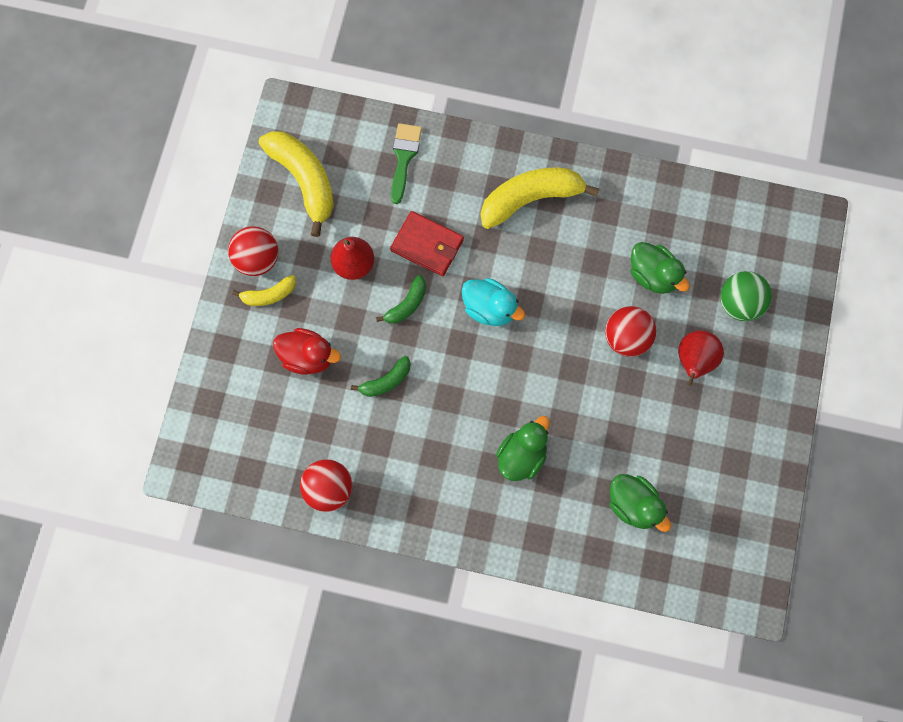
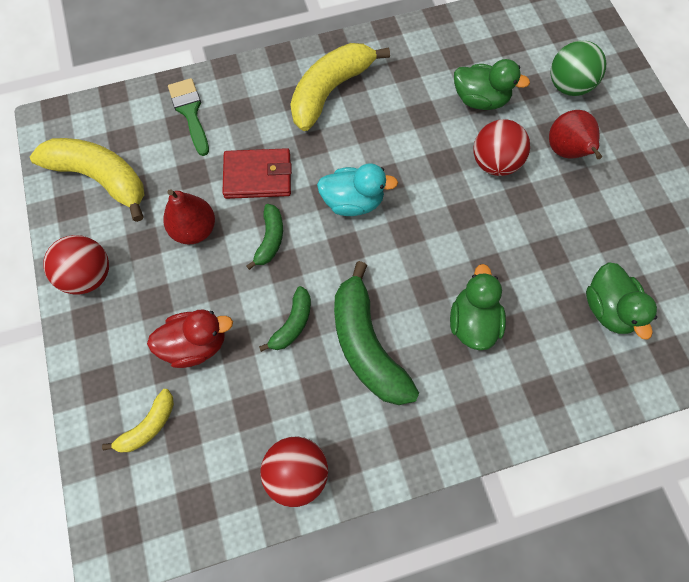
camera: 30 degrees left, 5 degrees down
yellow banana [232,275,296,306] -> yellow banana moved to [102,389,174,452]
green duck [609,474,671,532] -> green duck turned 60 degrees clockwise [586,262,657,340]
none -> green banana [334,261,419,405]

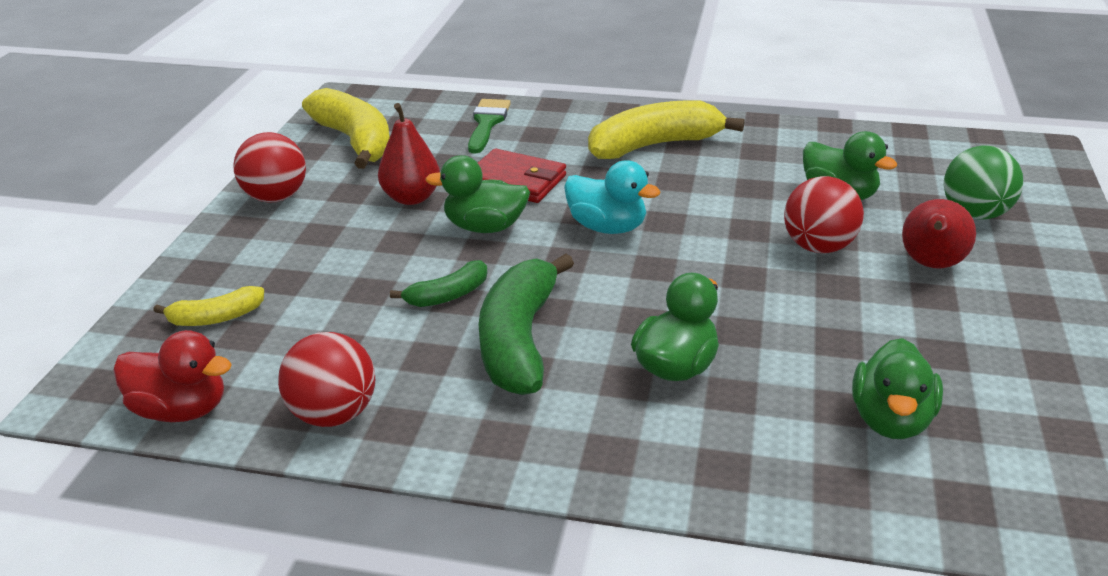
camera: 30 degrees right, 35 degrees down
red duck [147,309,233,368] -> red duck moved to [113,330,232,422]
green banana [246,204,283,270] -> green duck [425,155,530,233]

